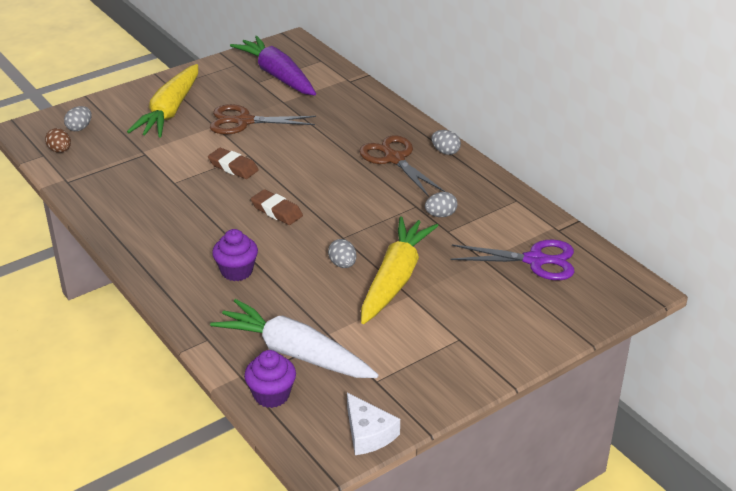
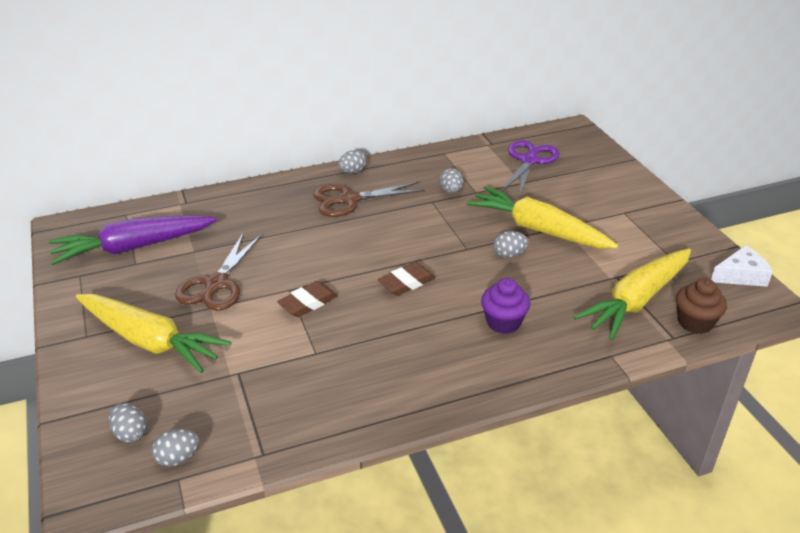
camera: 75 degrees left, 0 degrees up
brown egg [45,128,71,153] -> grey egg [152,429,199,467]
white carrot [210,299,378,378] -> yellow carrot [574,249,691,340]
purple cupcake [244,350,296,408] -> brown cupcake [676,278,727,334]

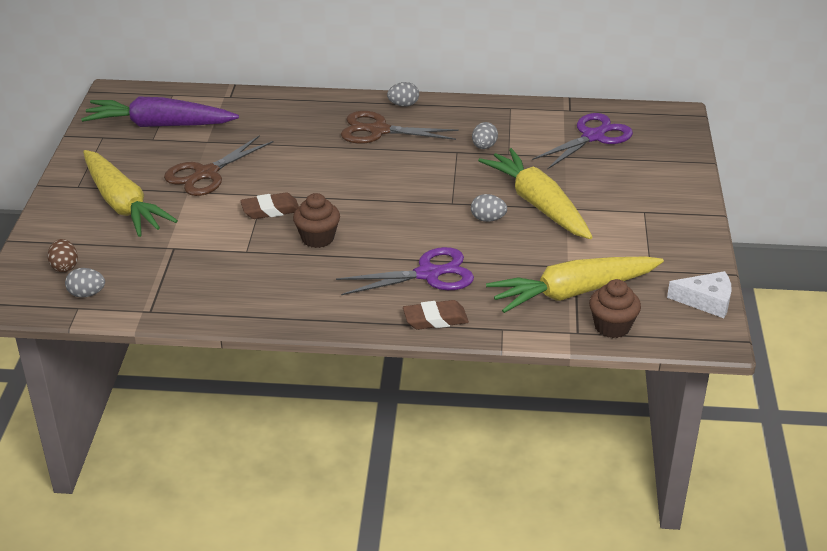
camera: 25 degrees right, 0 degrees up
grey egg [109,403,147,443] -> brown egg [48,239,78,272]
brown eraser [378,262,436,296] -> brown eraser moved to [403,300,469,330]
purple cupcake [481,278,530,334] -> purple scissors [336,247,474,295]
none -> brown cupcake [293,193,340,248]

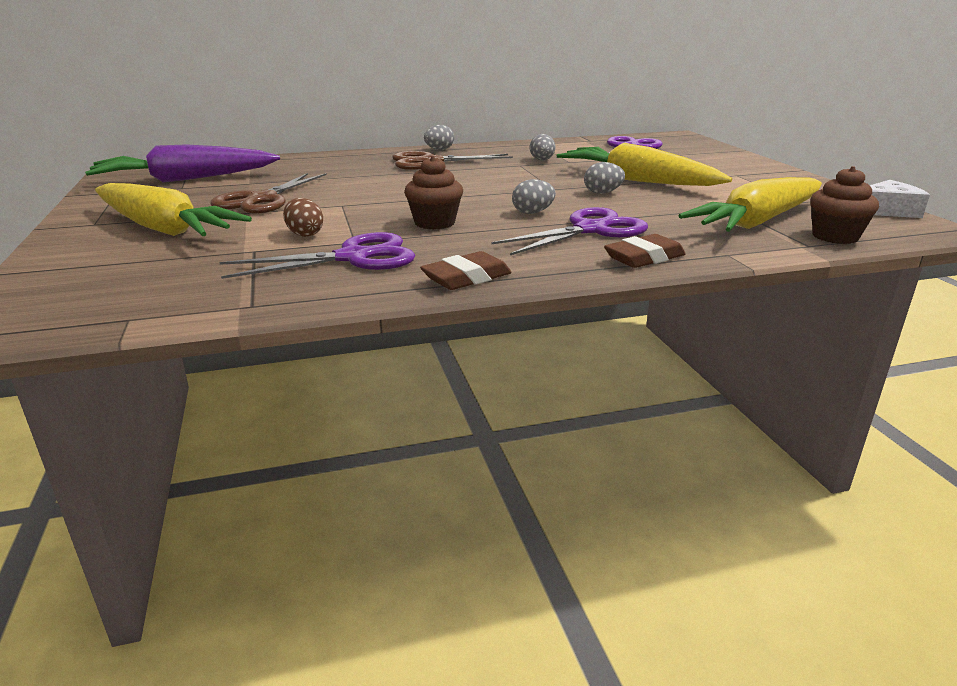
camera: 20 degrees left, 10 degrees down
brown egg [48,239,78,272] -> brown egg moved to [283,198,323,237]
grey egg [65,268,105,298] -> grey egg moved to [512,179,556,214]
brown eraser [240,193,299,219] -> brown eraser moved to [420,251,512,290]
none -> purple scissors [219,232,415,279]

